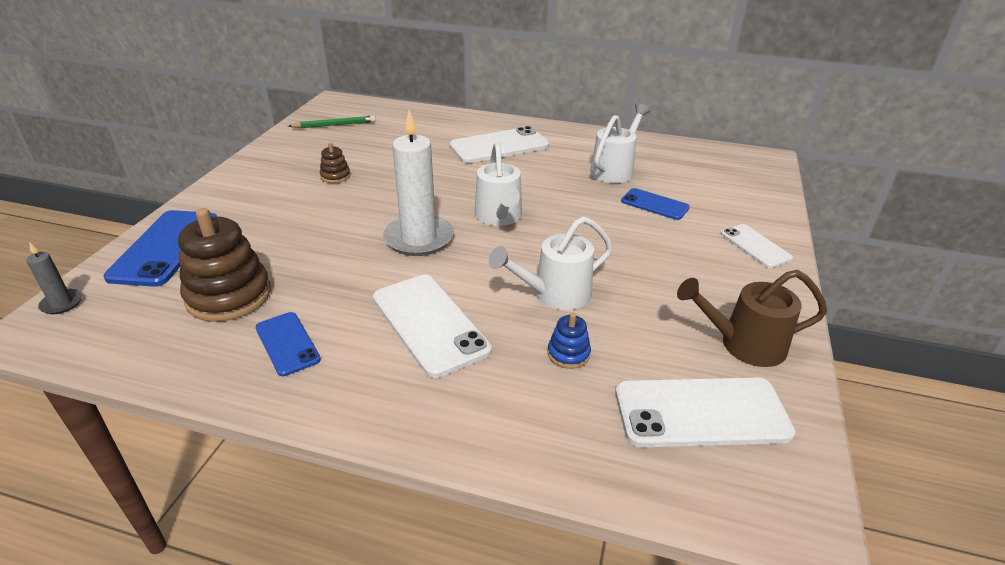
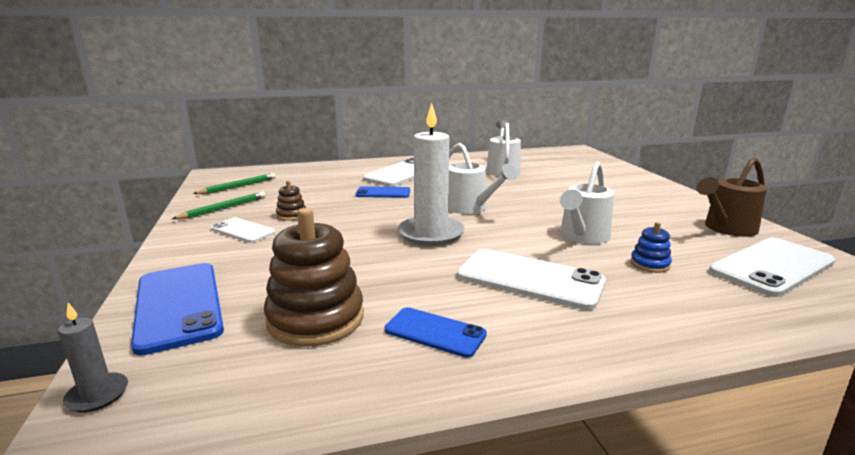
camera: 30 degrees left, 15 degrees down
blue phone [621,188,690,220] -> blue phone moved to [355,186,410,198]
white phone [721,224,793,268] -> white phone moved to [211,218,276,243]
none -> green pencil [172,192,266,219]

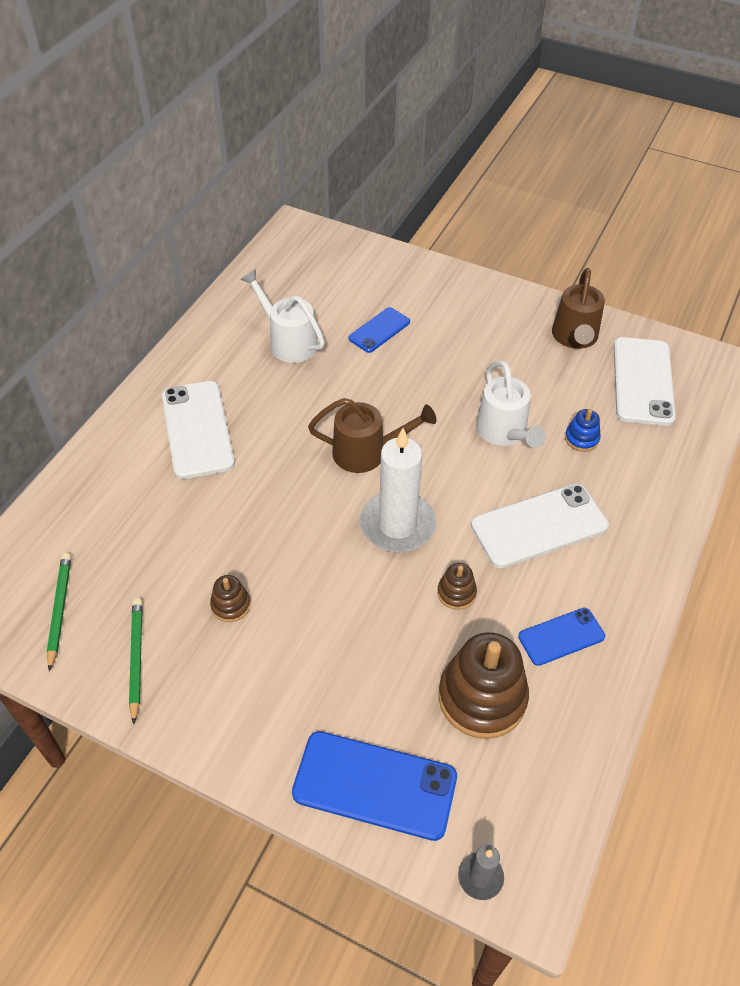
camera: 50 degrees left, 30 degrees up
white phone [211,218,276,243] -> none
blue phone [355,186,410,198] -> blue phone moved to [348,307,410,353]
white watering can [448,143,517,214] -> brown watering can [308,398,437,473]
none -> brown stacking toy [437,563,477,610]

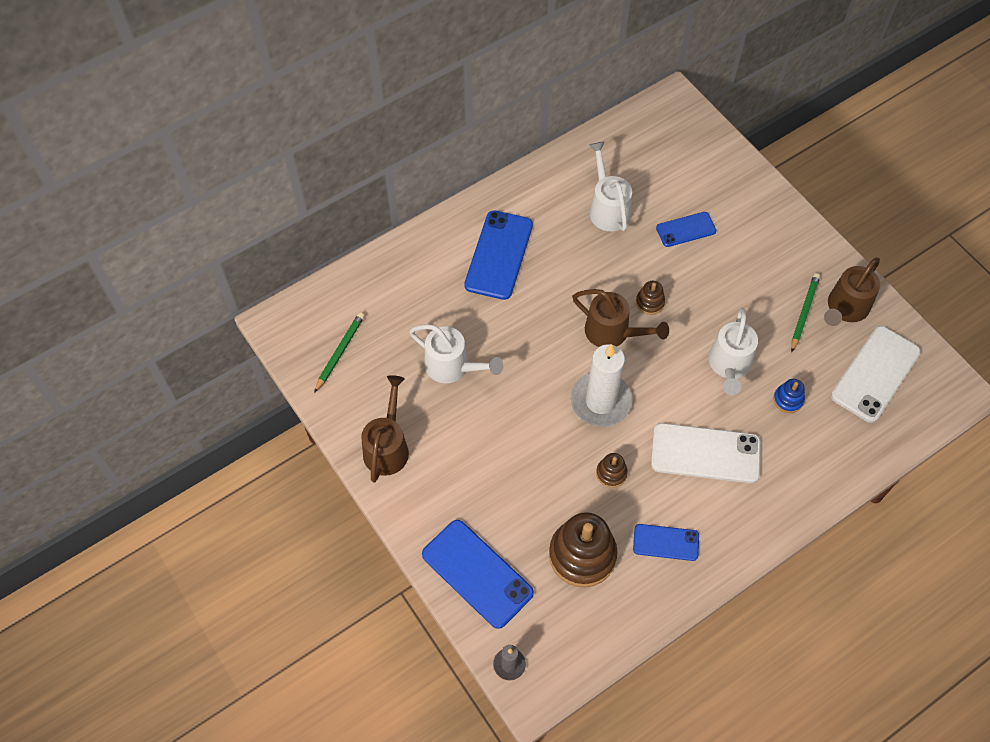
camera: 30 degrees right, 10 degrees up
green pencil [129,598,143,724] -> green pencil moved to [791,273,820,353]
white phone [162,381,235,479] -> blue phone [464,210,533,300]
brown stacking toy [210,575,251,622] -> brown stacking toy moved to [636,281,665,315]
none -> brown watering can [361,375,409,483]
none -> white watering can [409,324,503,383]

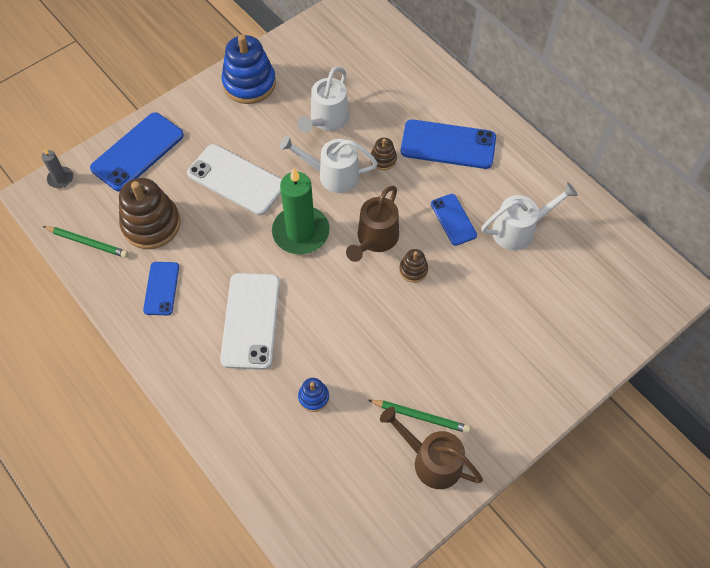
camera: 85 degrees right, 0 degrees up
green pencil [314,312,365,393] -> green pencil moved to [43,226,128,258]
brown watering can [361,375,409,483] -> blue stacking toy [221,35,276,104]
white candle [570,344,632,427] -> green candle [272,168,330,254]
brown stacking toy [596,453,628,488] -> brown stacking toy moved to [370,138,397,170]
blue phone [656,212,716,247] -> blue phone moved to [431,194,477,246]
white watering can [708,308,758,395] -> white watering can moved to [279,135,378,193]
white phone [831,326,921,423] -> white phone moved to [187,144,282,215]

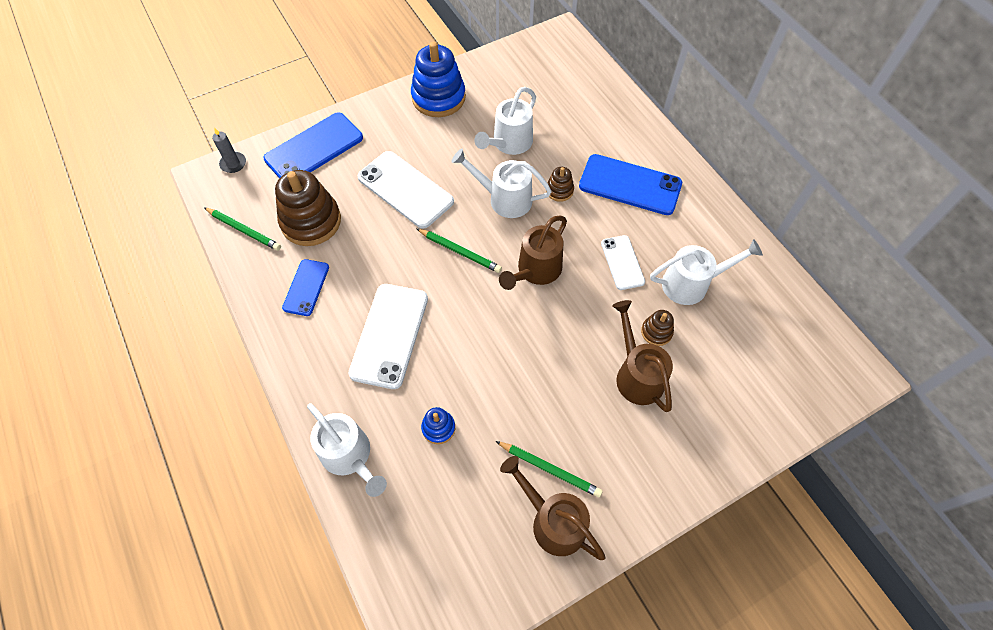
camera: 10 degrees right, 0 degrees up
green candle [272,168,330,254] -> green pencil [416,228,502,273]
brown stacking toy [399,249,428,283] -> brown stacking toy moved to [641,310,674,346]
blue phone [431,194,477,246] -> white phone [601,235,645,290]
none -> white watering can [307,403,387,497]
none -> brown watering can [612,300,673,412]

